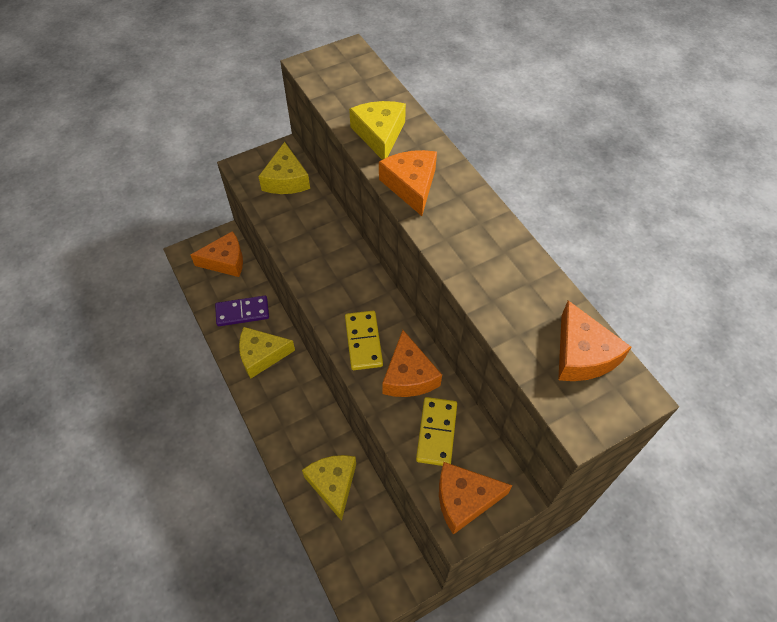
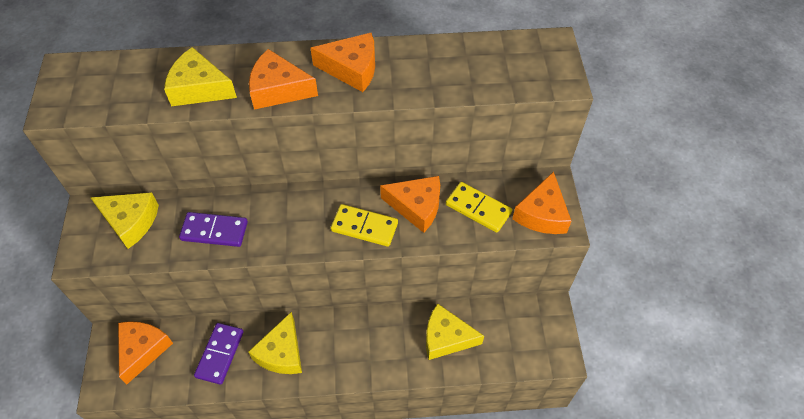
camera: 65 degrees left, 0 degrees up
orange cheese [558,300,632,381] -> orange cheese moved to [310,33,375,92]
none -> purple domino [179,212,248,247]

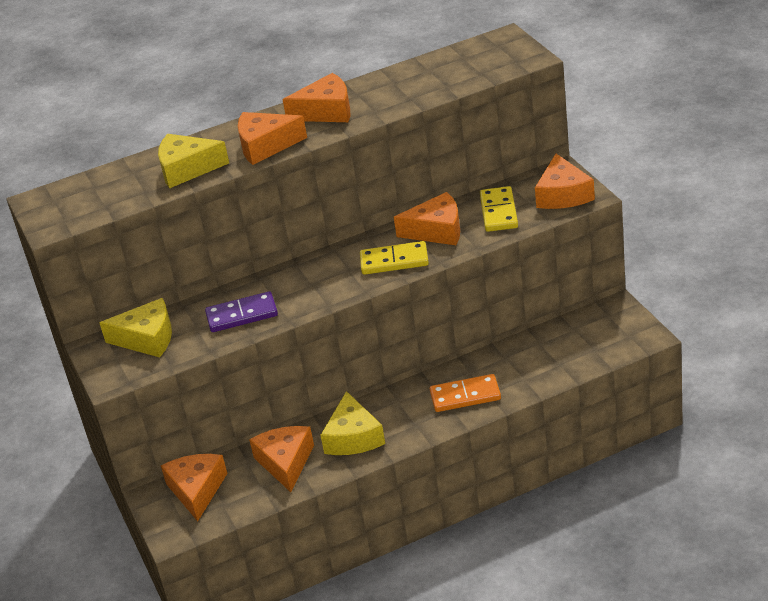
camera: 15 degrees left, 20 degrees down
purple domino [194,323,244,385] -> orange cheese [249,426,314,492]
yellow cheese [426,303,484,360] -> none
yellow domino [446,182,512,233] -> yellow domino turned 75 degrees clockwise [480,186,518,232]
none -> orange domino [430,374,501,412]

